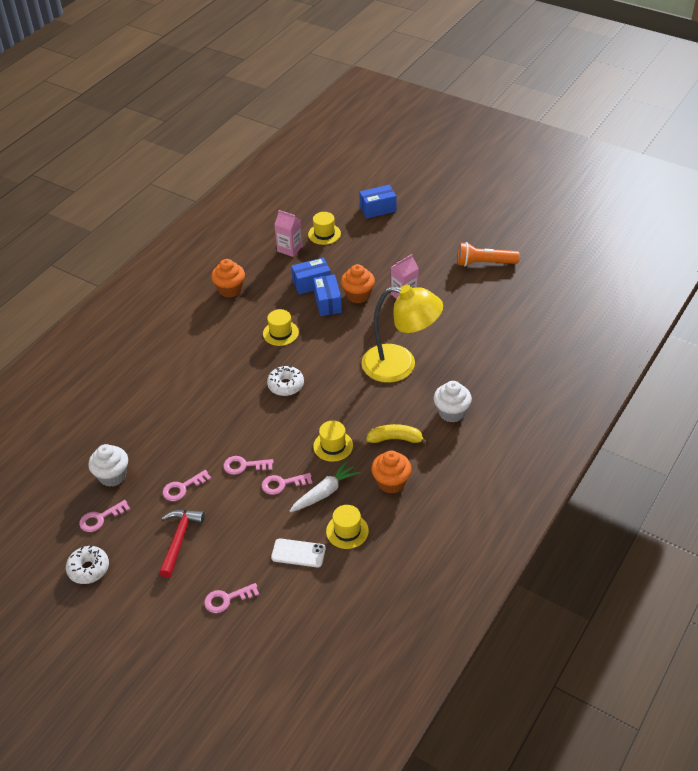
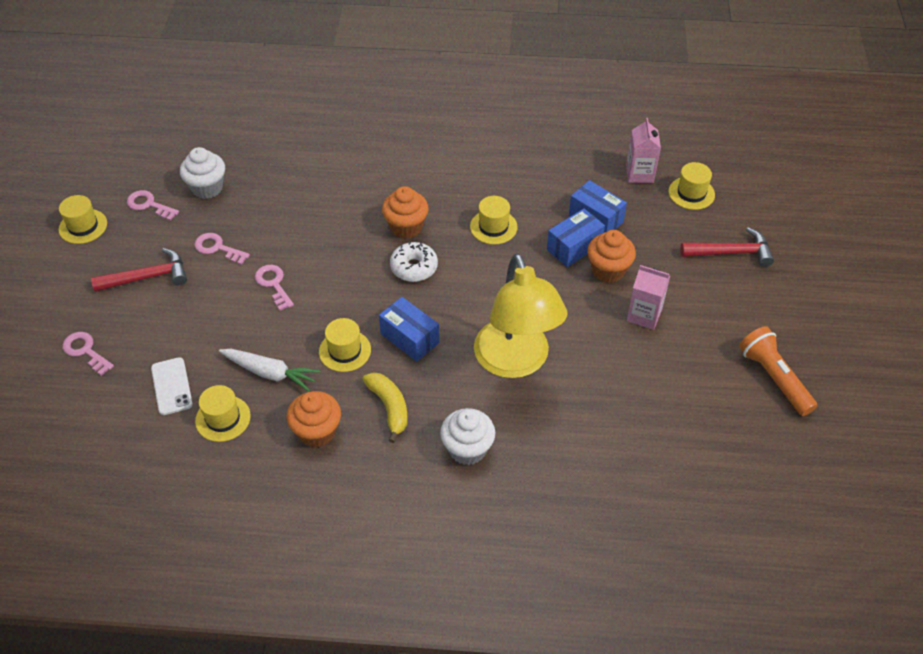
camera: 60 degrees right, 5 degrees up
white donut [66,546,109,584] -> yellow hat [59,195,107,244]
orange cupcake [211,259,245,298] -> orange cupcake moved to [382,186,429,239]
pink key [262,473,312,495] -> none
blue box [359,185,396,218] -> blue box moved to [379,297,439,362]
none -> red hammer [680,227,774,267]

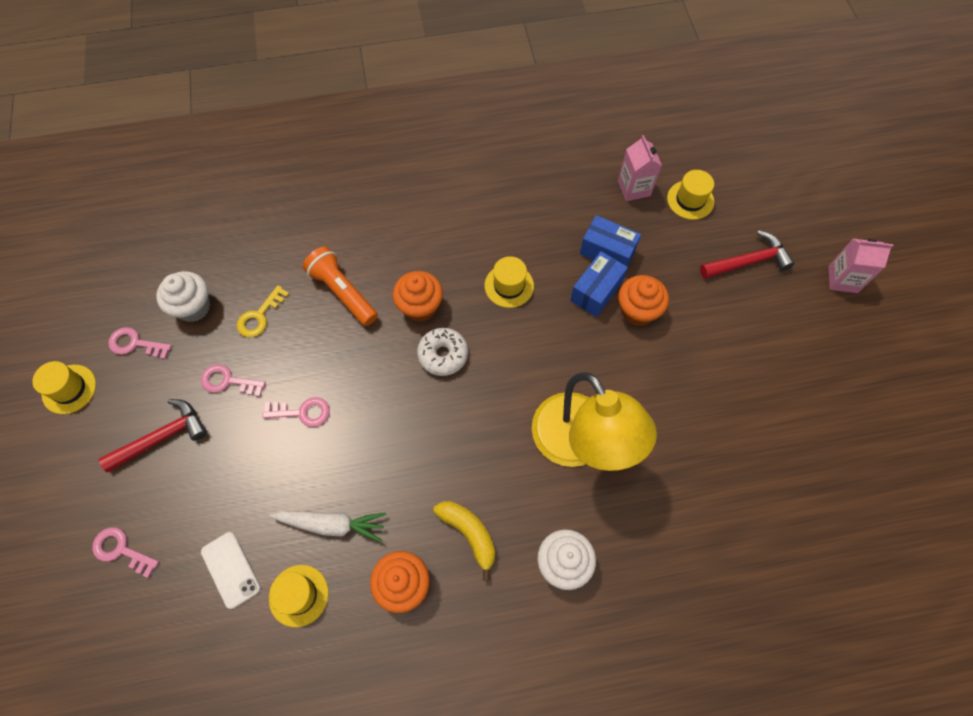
camera: 15 degrees left, 15 degrees up
pink key [255,265,294,311] -> pink key turned 135 degrees clockwise [262,397,330,427]
yellow hat [319,318,371,372] -> none
blue box [379,297,439,362] -> none
pink carton [627,265,670,330] -> pink carton moved to [828,239,894,293]
orange flashlight [739,326,817,416] -> orange flashlight moved to [303,246,378,326]
none -> yellow key [237,285,289,337]

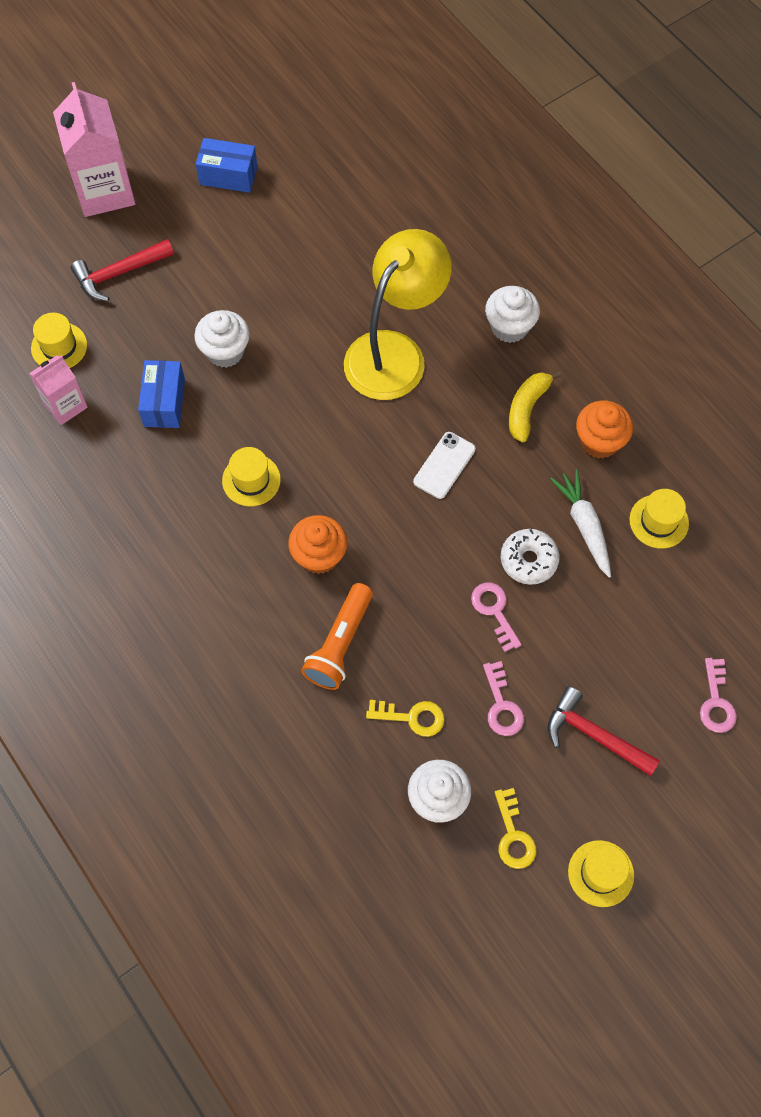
camera: 115 degrees left, 0 degrees up
pink key [108,327,172,359] -> yellow key [495,788,536,869]
white phone [201,532,261,609] -> white phone moved to [413,432,476,499]
white donut [417,328,468,376] -> white donut moved to [501,529,560,585]
blue box [570,251,628,317] -> blue box moved to [196,138,258,193]
orange cupcake [619,275,669,326] -> white cupcake [194,310,250,368]
red hammer [700,230,795,279] -> red hammer turned 75 degrees counterclockwise [71,239,174,301]
pink carton [828,239,894,293] -> pink carton [53,82,135,217], size x1.73

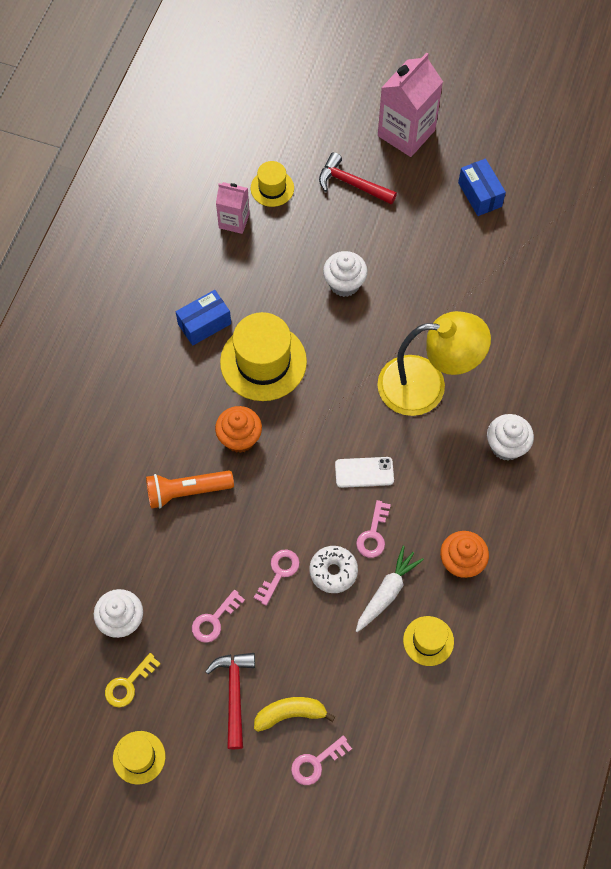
camera: 55 degrees right, 0 degrees up
blue box [138,360,185,428] -> blue box moved to [176,290,231,346]
yellow hat [222,447,281,507] -> yellow hat [220,312,307,401], size x1.86
yellow key [366,700,445,737] -> none
yellow banana [509,371,562,442] -> yellow banana moved to [254,697,335,732]
none -> pink key [356,500,391,558]

